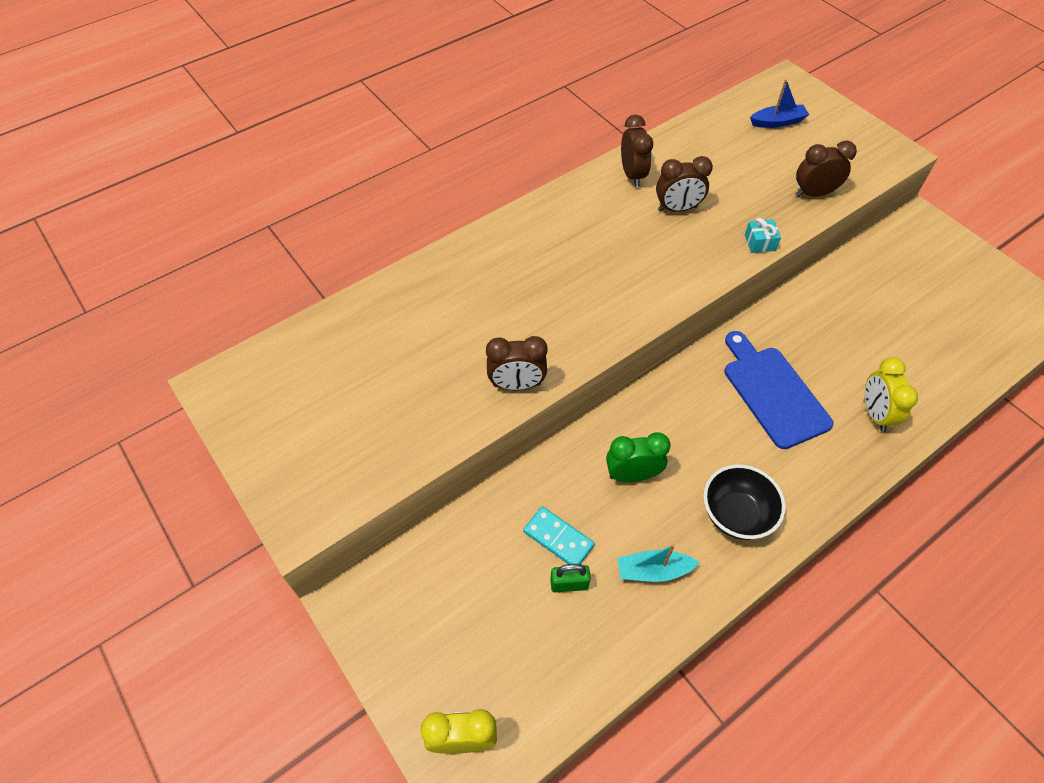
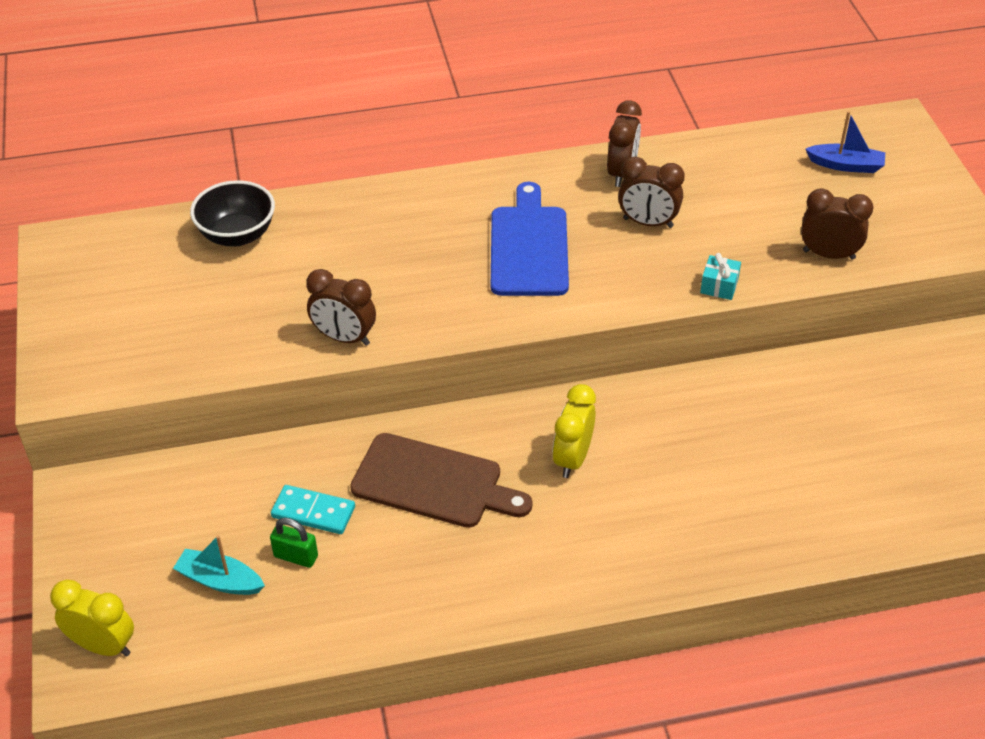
camera: 25 degrees right, 10 degrees down
turquoise domino [523,506,595,564] -> turquoise domino turned 45 degrees counterclockwise [271,485,355,534]
green clock [606,432,671,482] -> brown cutting board [350,433,533,528]
turquoise boat [617,544,700,582] -> turquoise boat moved to [173,535,265,595]
black bowl [704,464,786,540] -> black bowl moved to [190,180,275,246]
blue cutting board [724,331,834,449] -> blue cutting board moved to [491,182,569,296]
yellow clock [865,357,918,432] -> yellow clock moved to [552,384,596,478]

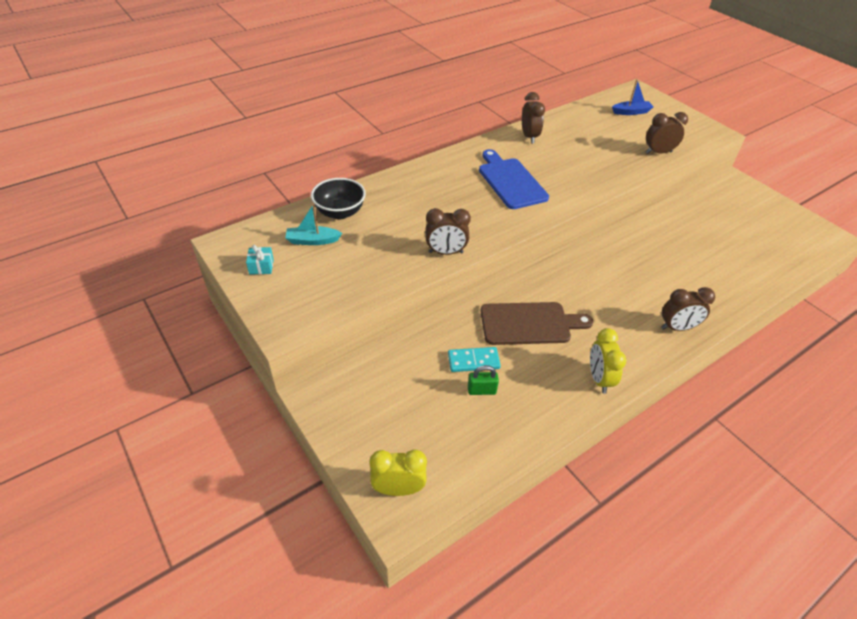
camera: 25 degrees left, 0 degrees up
turquoise boat [173,535,265,595] -> turquoise boat moved to [285,203,342,245]
yellow clock [552,384,596,478] -> yellow clock moved to [590,328,626,394]
brown clock [618,156,685,228] -> brown clock moved to [661,287,715,331]
turquoise gift [700,253,741,300] -> turquoise gift moved to [246,245,274,275]

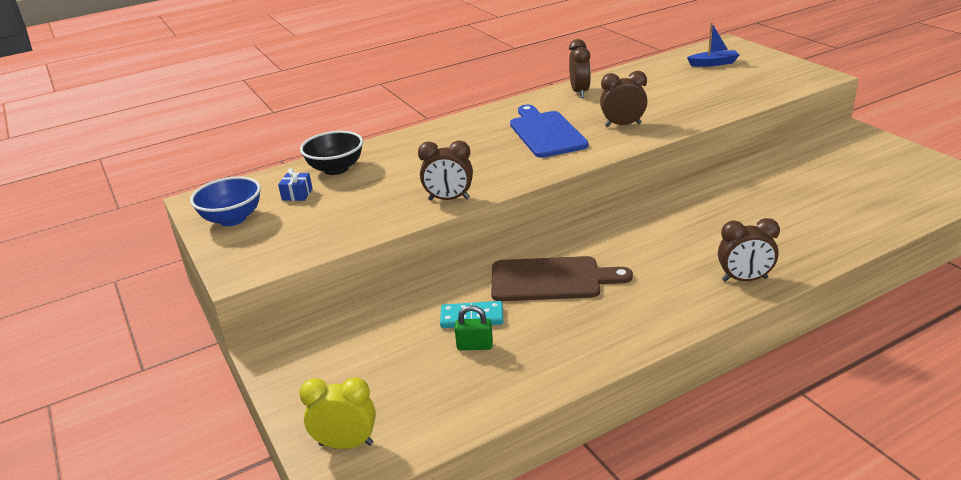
camera: 10 degrees right, 15 degrees down
turquoise gift [246,245,274,275] -> blue bowl [190,176,261,226]
turquoise boat [285,203,342,245] -> blue gift [278,168,313,201]
yellow clock [590,328,626,394] -> none
brown clock [646,112,688,154] -> brown clock moved to [600,71,648,127]

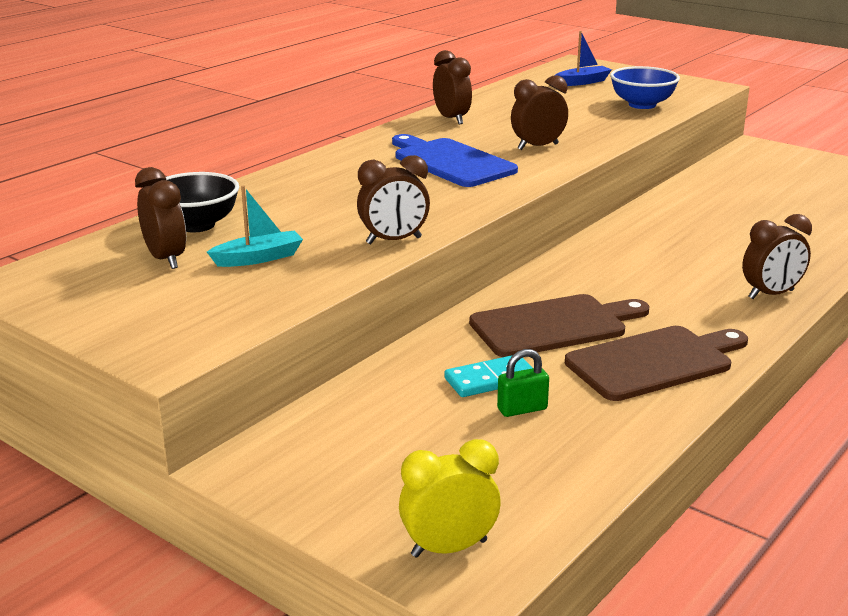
camera: 25 degrees left, 5 degrees down
blue bowl [190,176,261,226] -> blue bowl moved to [610,66,680,109]
blue gift [278,168,313,201] -> brown clock [135,167,186,269]
none -> turquoise boat [207,185,303,267]
none -> brown cutting board [565,326,748,401]

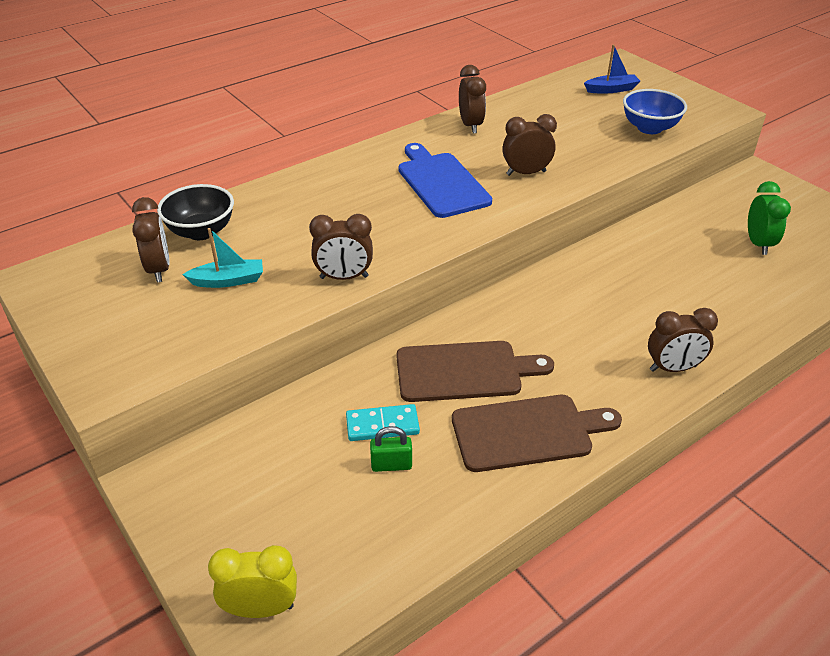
camera: 15 degrees right, 15 degrees up
none -> green clock [748,181,791,255]

